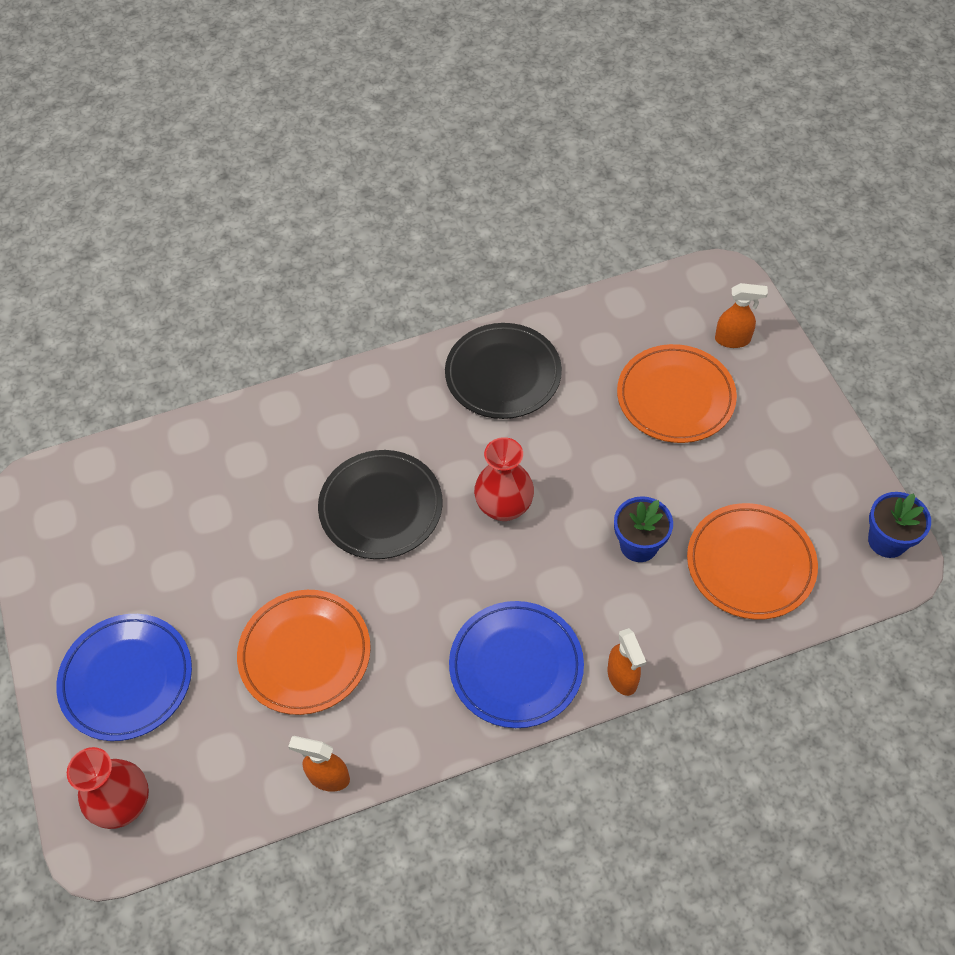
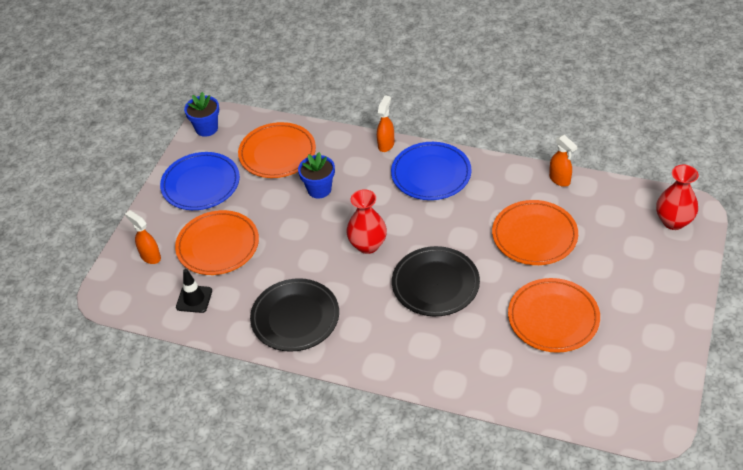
camera: 140 degrees left, 10 degrees down
blue plate [56,614,192,741] -> blue plate moved to [160,152,240,210]
none -> black traffic cone [176,269,212,313]
none -> orange plate [508,278,600,353]

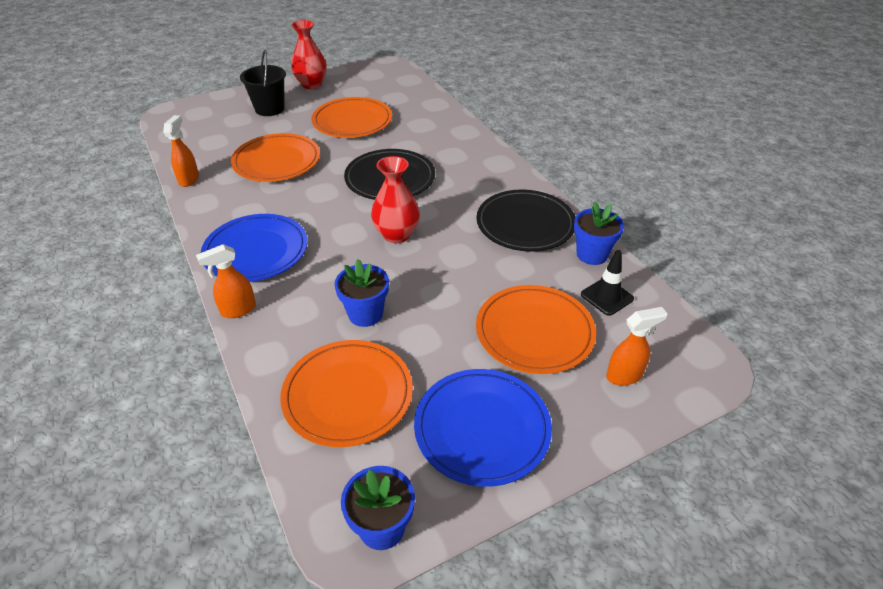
camera: 140 degrees left, 5 degrees down
orange spray bottle [125,210,161,264] -> orange spray bottle turned 105 degrees counterclockwise [606,307,668,386]
red vase [657,164,699,230] -> red vase moved to [291,20,327,89]
none -> black bucket [240,50,286,116]
none -> blue flower pot [574,202,624,265]

